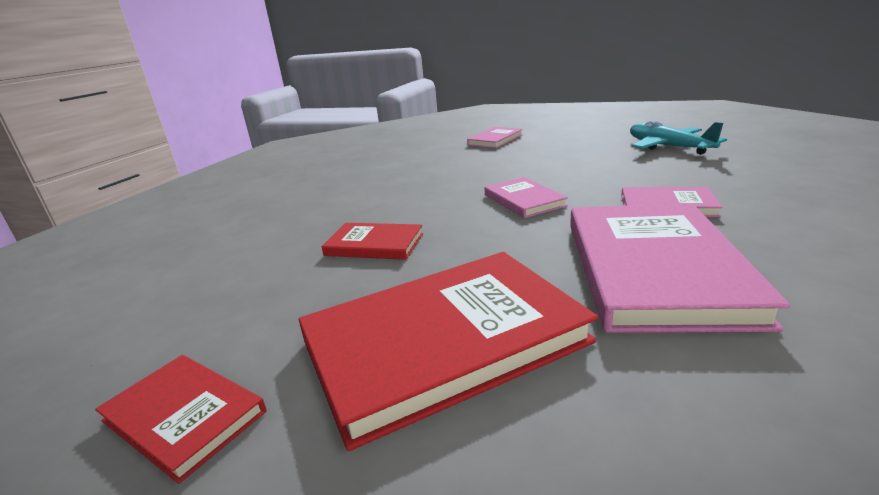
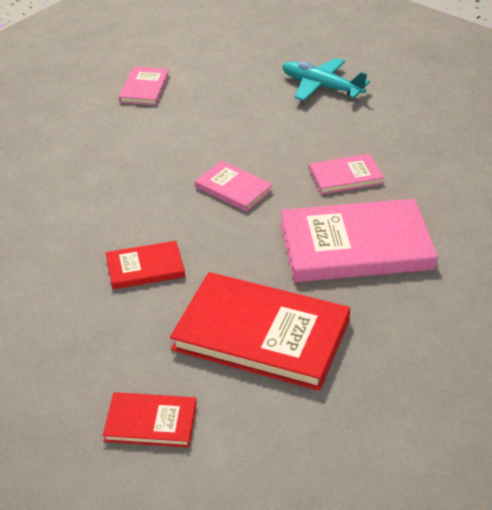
camera: 30 degrees left, 15 degrees up
red book [299,252,598,451] -> red book turned 75 degrees clockwise [170,272,350,391]
pink book [570,203,790,333] -> pink book turned 75 degrees counterclockwise [280,199,438,282]

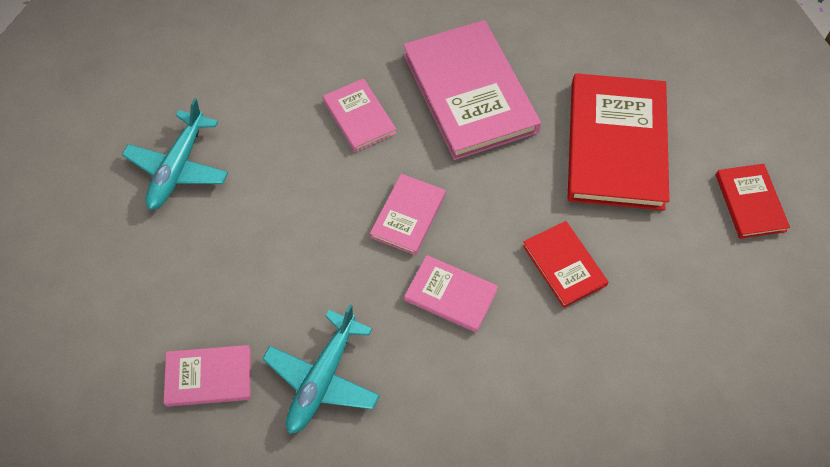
camera: 105 degrees left, 20 degrees up
none -> turquoise plane [262,304,380,434]
none -> pink book [404,255,498,333]

